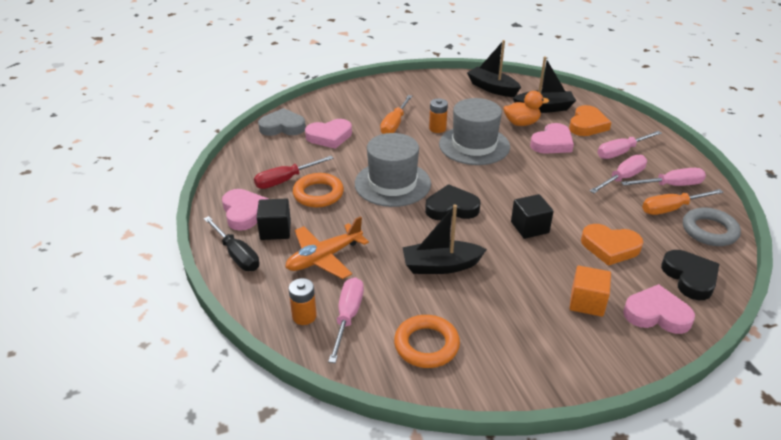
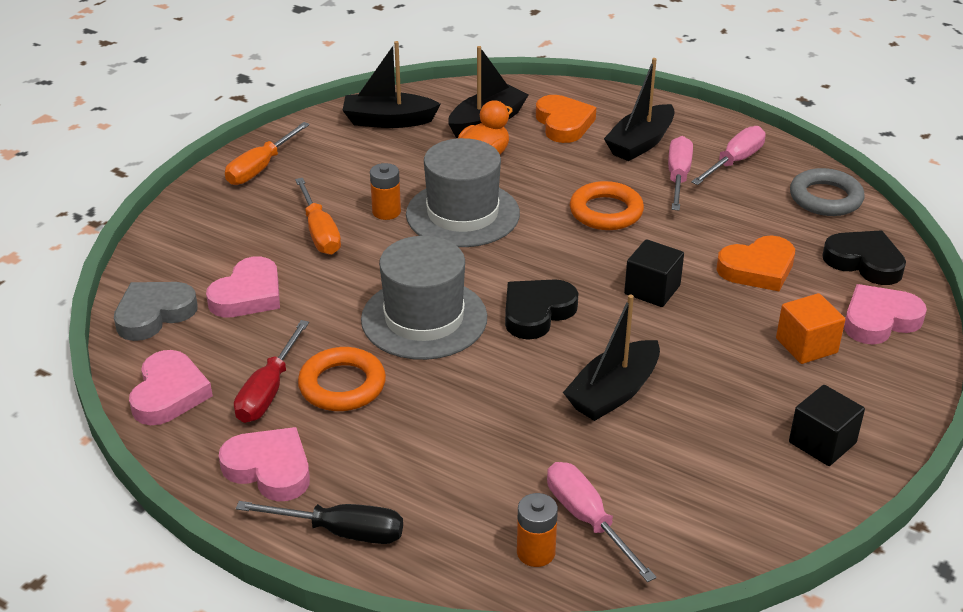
camera: 40 degrees left, 0 degrees up
black cube [257,199,291,240] -> black cube moved to [789,385,865,466]
orange plane [285,216,369,279] -> none
orange ring [394,315,460,368] -> orange ring moved to [570,181,644,230]
pink heart [530,123,574,154] -> pink heart moved to [129,350,213,425]
pink screwdriver [597,131,662,159] -> black boat [604,58,675,161]
orange screwdriver [642,189,723,215] -> orange screwdriver moved to [225,122,310,185]

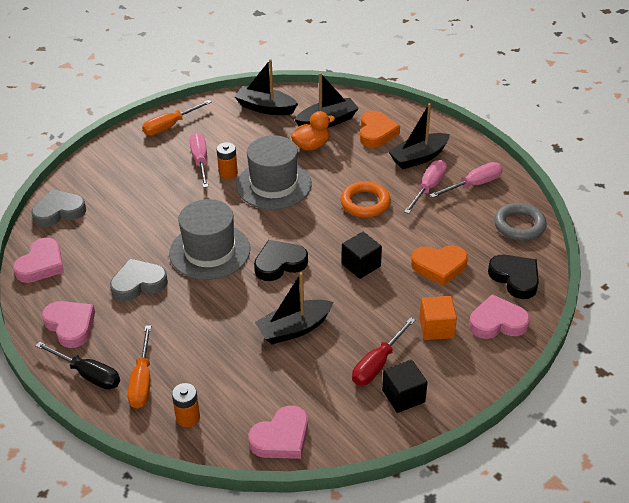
camera: 20 degrees right, 5 degrees up
pink heart [206,256,280,318] -> pink heart moved to [248,405,308,459]
red screwdriver [234,320,309,423] -> red screwdriver moved to [352,317,416,386]
orange screwdriver [295,178,341,255] -> orange screwdriver moved to [128,325,151,409]
orange ring [298,347,386,411] -> grey heart [110,259,168,301]
pink screwdriver [547,462,657,582] -> pink screwdriver moved to [189,133,208,188]

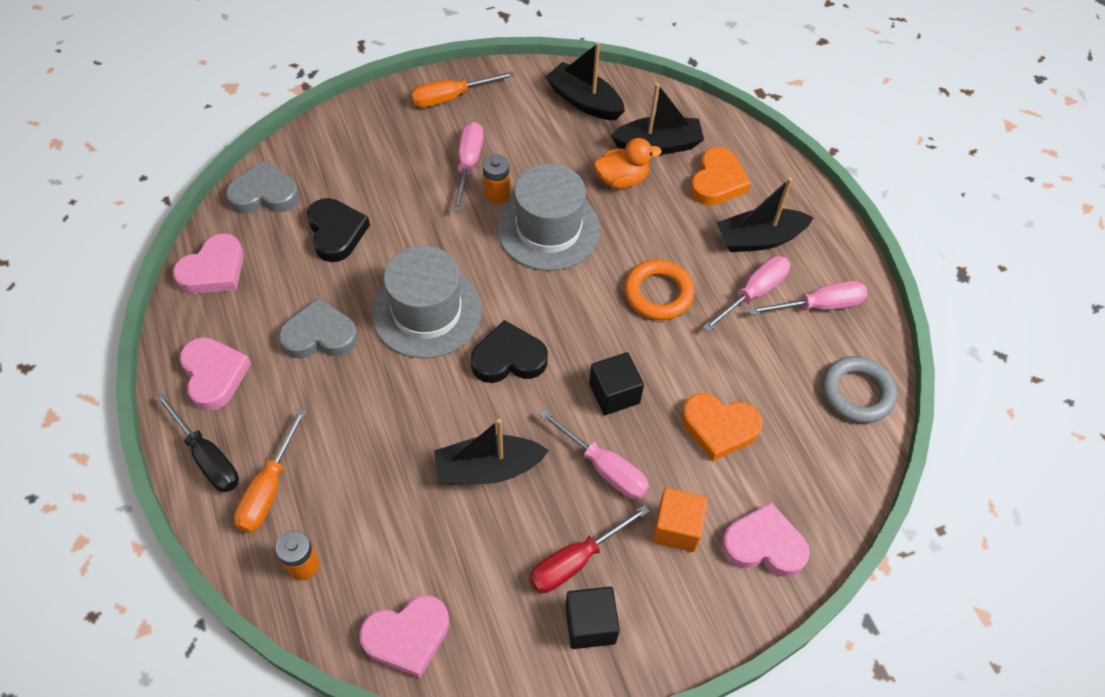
camera: 15 degrees right, 15 degrees up
black heart [488,255,539,299] -> black heart moved to [307,198,370,262]
none -> pink screwdriver [539,409,649,499]

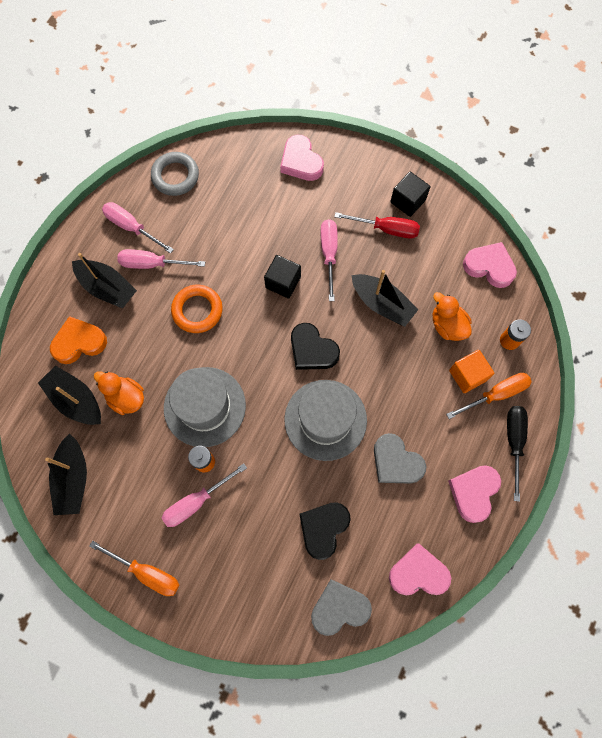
camera: 130 degrees left, 15 degrees up
grey heart [226,161,300,214] -> grey heart turned 120 degrees clockwise [311,579,372,636]
orange cube [652,488,708,552] -> orange cube moved to [449,350,495,393]
orange heart [682,393,763,461] -> none
none -> orange duck [433,292,472,341]

